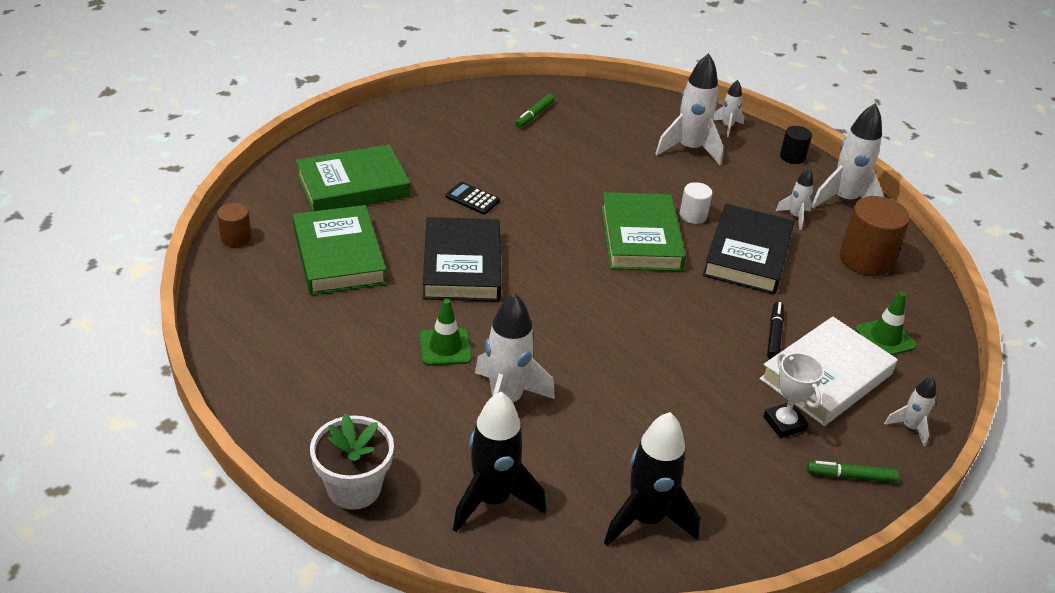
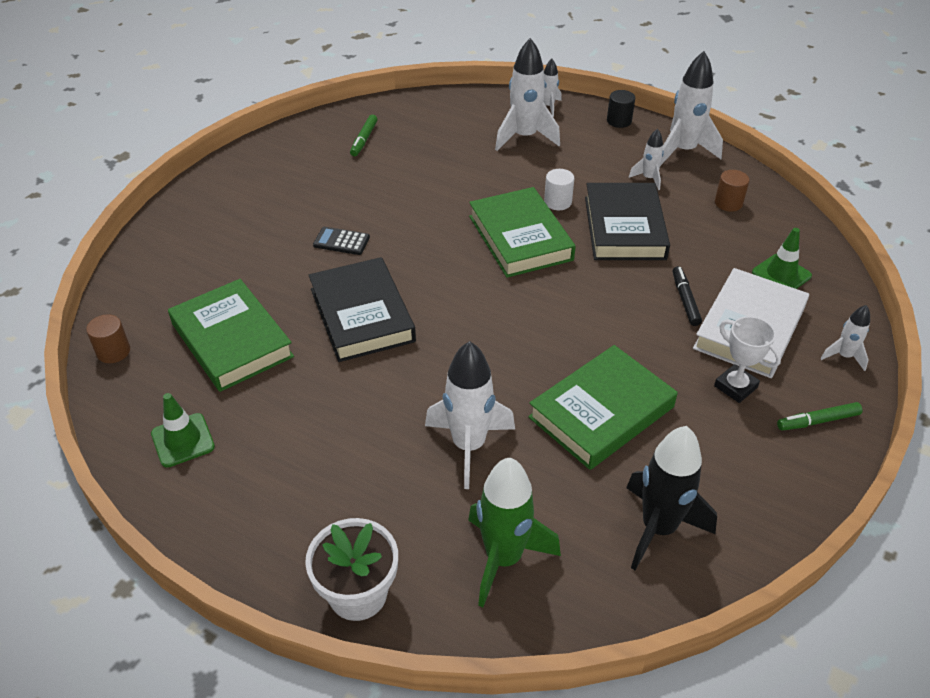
camera: 15 degrees left, 5 degrees up
green book [296,144,410,211] -> green book moved to [528,345,678,470]
green traffic cone [420,299,472,366] -> green traffic cone moved to [151,393,215,468]
black rocket [453,392,546,532] -> green rocket [468,458,561,607]
brown cylinder [839,196,910,276] -> brown cylinder [715,170,749,211], size x0.54

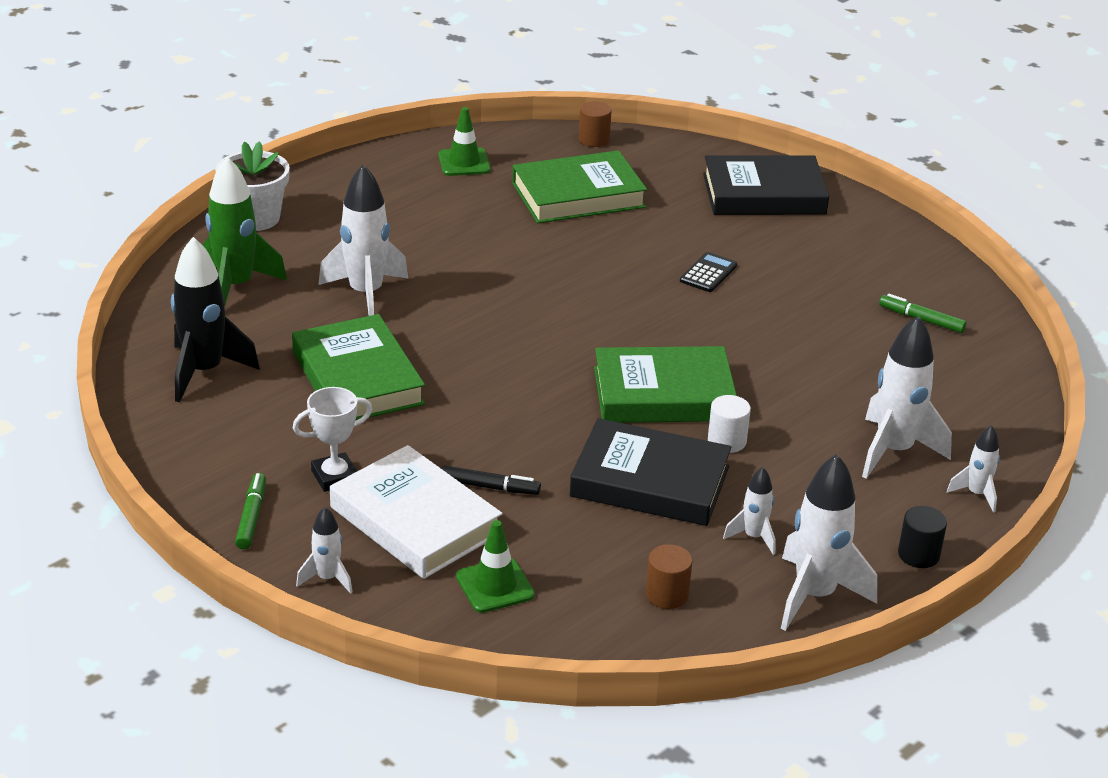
camera: 105 degrees right, 10 degrees down
black book [309,257,416,362] -> black book moved to [703,156,829,215]

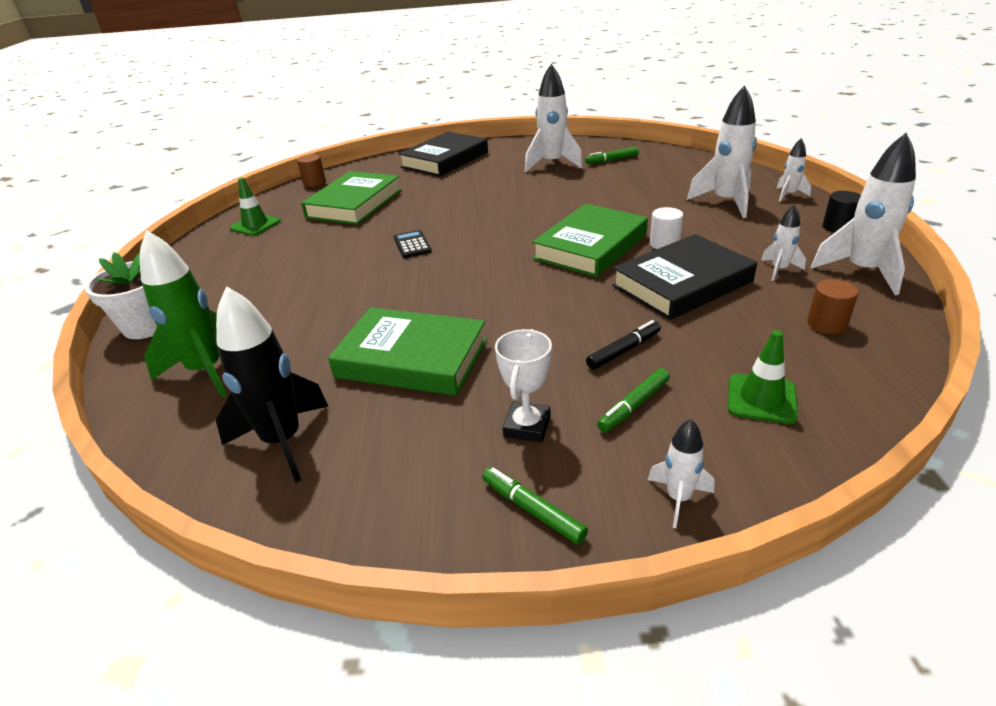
camera: 45 degrees left, 0 degrees up
white rocket [318,165,409,316] -> white rocket moved to [524,64,583,172]
white book [330,445,502,579] -> green marker [597,368,670,432]
black calculator [680,252,737,292] -> black calculator moved to [394,230,432,258]

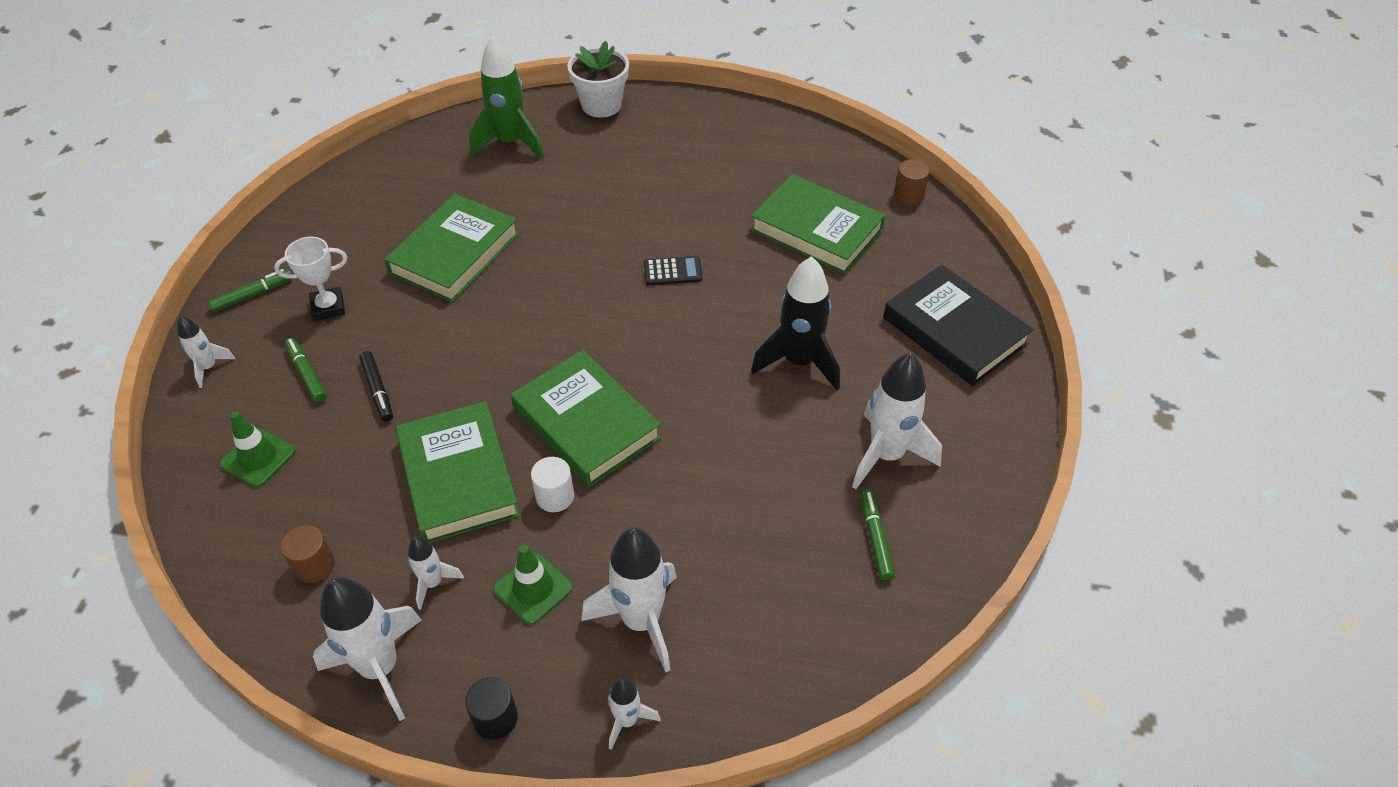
camera: 100 degrees right, 15 degrees up
black rocket [216,286,328,483] -> black rocket moved to [751,256,840,390]
green traffic cone [230,178,281,236] -> green traffic cone moved to [493,545,573,625]
white trophy [495,329,552,442] -> white trophy turned 45 degrees counterclockwise [274,237,347,321]
black book [612,234,757,320] -> green book [396,401,520,543]

